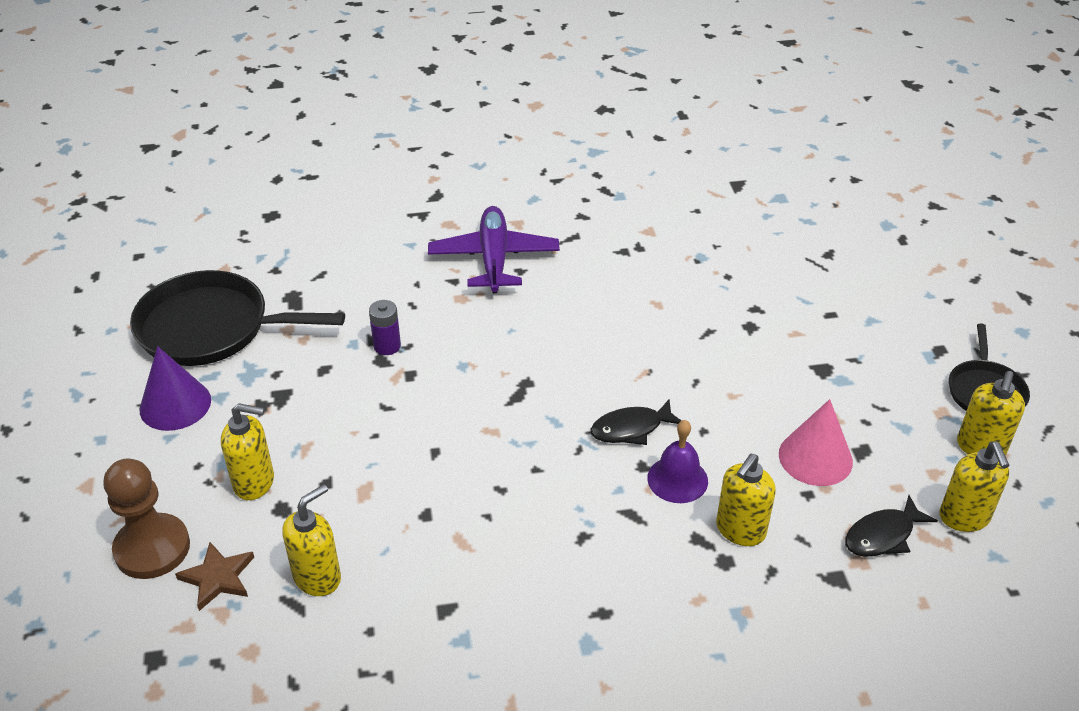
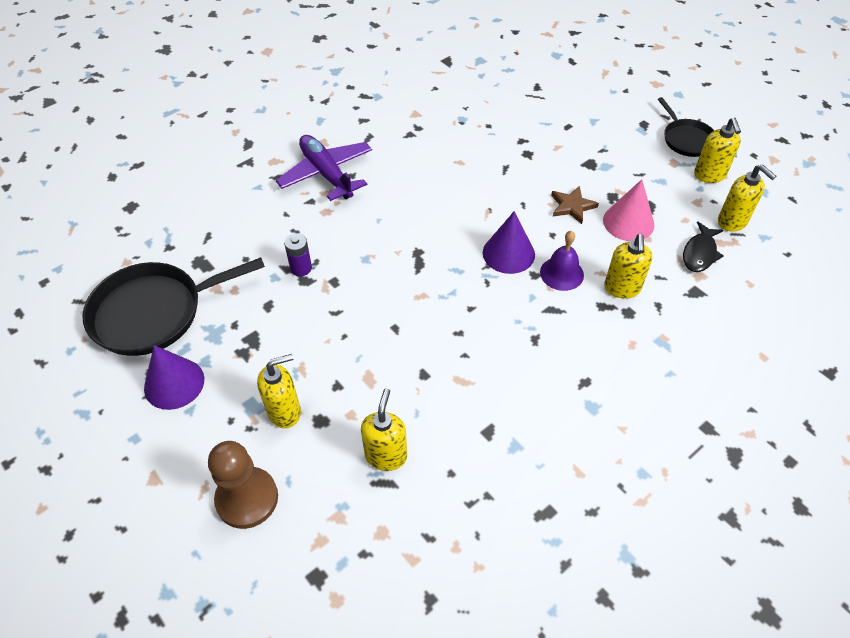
camera: 30 degrees left, 10 degrees up
brown star [175,542,254,611] -> brown star moved to [551,186,599,224]
black fish [591,399,682,445] -> purple cone [483,211,535,274]

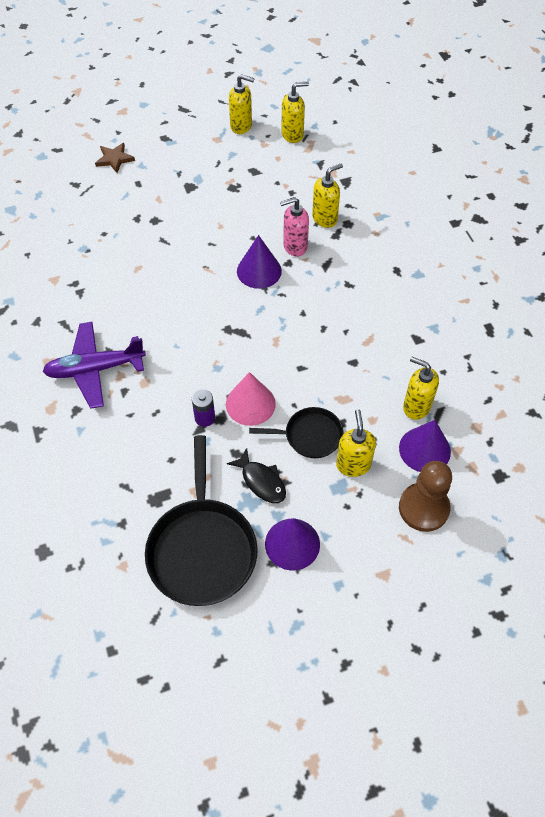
camera: 70 degrees left, 5 degrees up
purple bell [540,231,584,291] -> pink soap dispenser [280,197,309,257]
brown star [551,186,599,224] -> brown star moved to [95,143,135,173]
pink cone [603,179,654,241] -> pink cone moved to [226,372,276,426]
yellow soap dispenser [604,234,653,299] -> yellow soap dispenser turned 60 degrees counterclockwise [312,163,343,228]
black pan [658,97,714,157] -> black pan moved to [249,407,344,458]
black fish [683,221,724,272] -> black fish moved to [227,448,286,503]
none -> purple cone [399,420,451,472]

